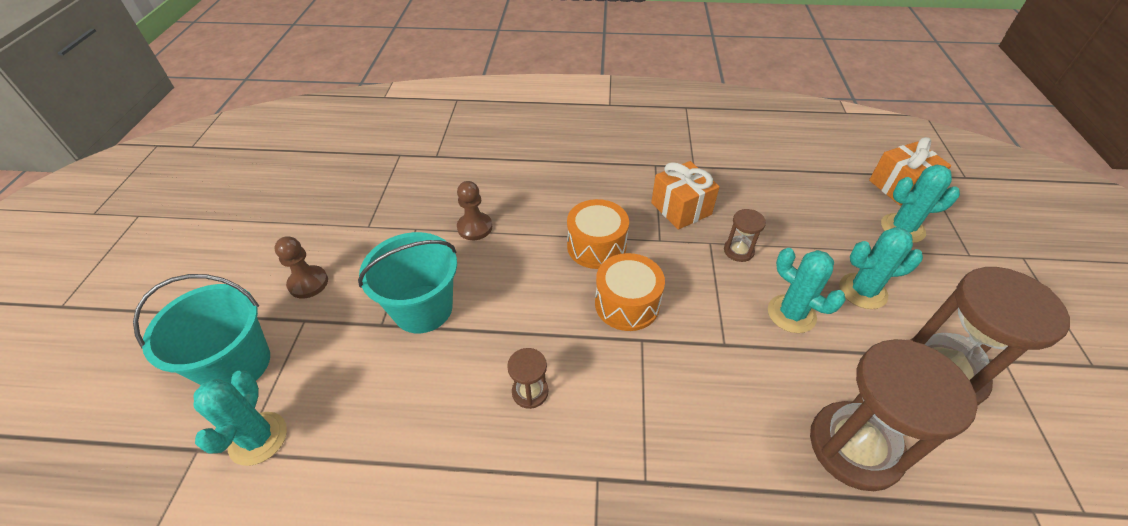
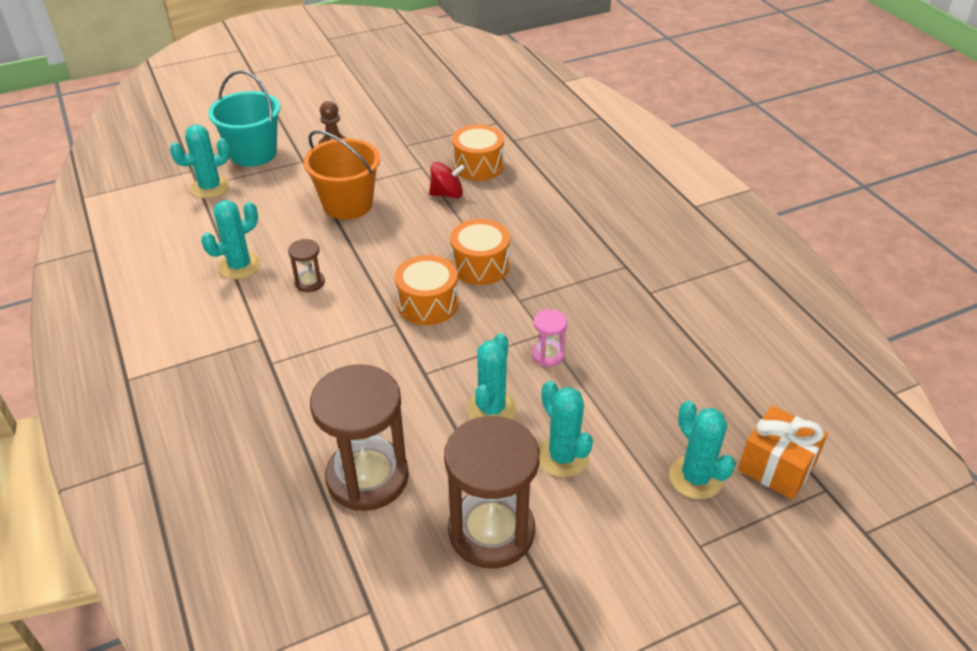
camera: 60 degrees right, 5 degrees down
turquoise bucket [358,232,457,333] -> orange bucket [304,130,380,220]
brown pawn [457,181,492,240] -> red spinning top [429,162,465,198]
orange gift [651,161,720,230] -> none
brown hourglass [724,209,766,262] -> pink hourglass [532,309,567,366]
none -> turquoise cactus [201,200,261,279]
none -> orange drum [452,124,504,181]

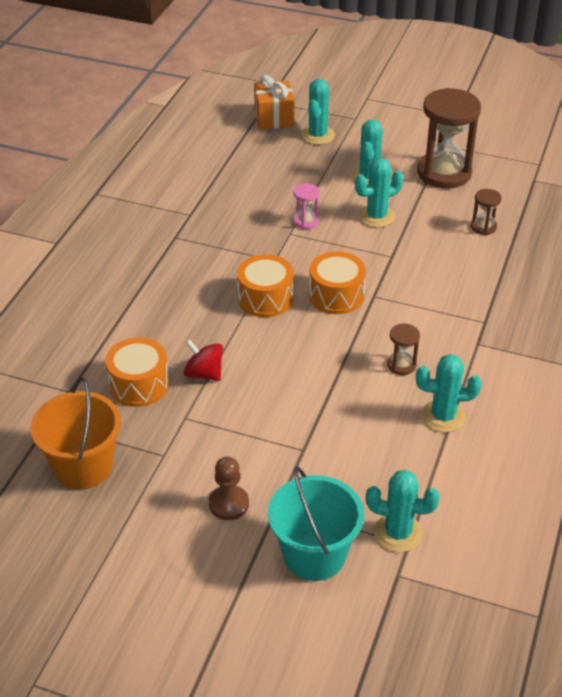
camera: 135 degrees left, 0 degrees up
orange bucket [304,130,380,220] -> orange bucket moved to [30,377,121,489]
brown hourglass [310,364,409,511] -> brown hourglass [471,189,502,235], size x0.45

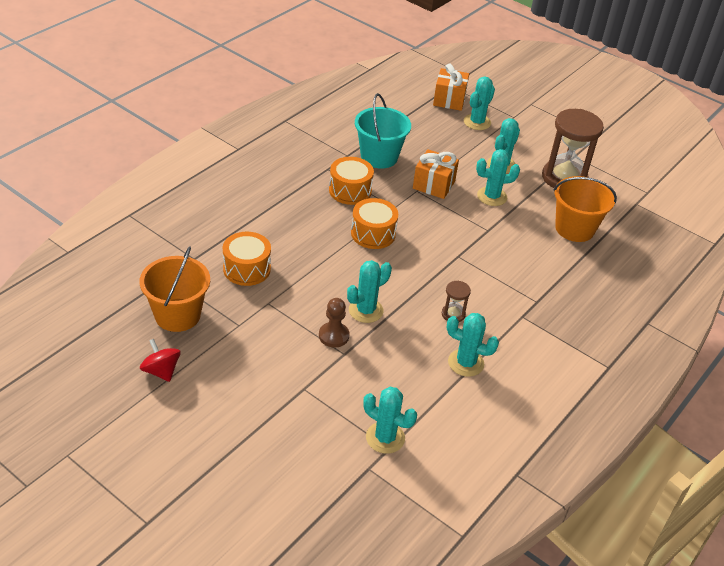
camera: 15 degrees right, 0 degrees up
red spinning top [184,339,223,381] -> red spinning top moved to [140,339,181,382]
brown pawn [209,457,249,520] -> brown pawn moved to [319,298,349,347]
turquoise bucket [268,467,364,581] -> turquoise bucket moved to [355,93,411,169]
pink hourglass [293,183,319,229] -> orange gift [413,149,459,199]
orange drum [309,252,366,314] -> orange drum moved to [329,157,374,205]
brown hourglass [471,189,502,235] -> orange bucket [553,176,617,242]
none -> turquoise cactus [347,260,392,323]

